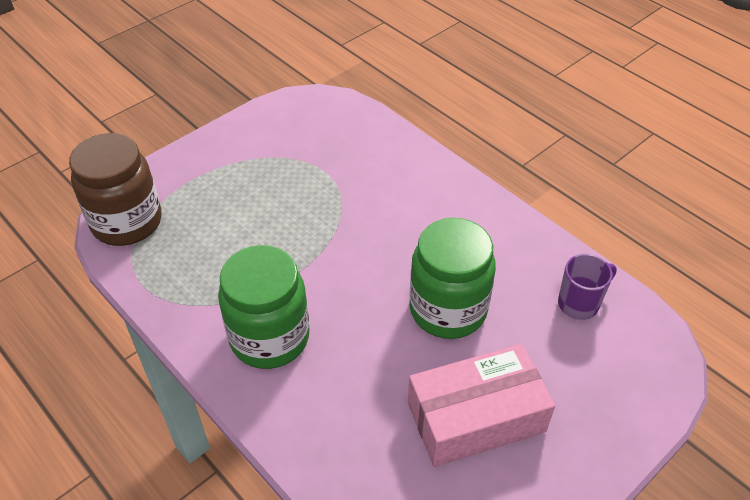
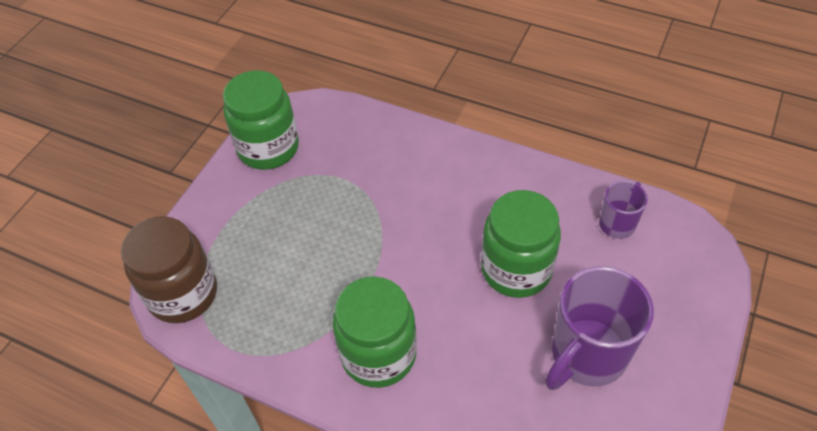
camera: 20 degrees left, 5 degrees up
pink box [408,344,555,467] -> purple mug [546,266,654,390]
none -> green jar [223,70,299,170]

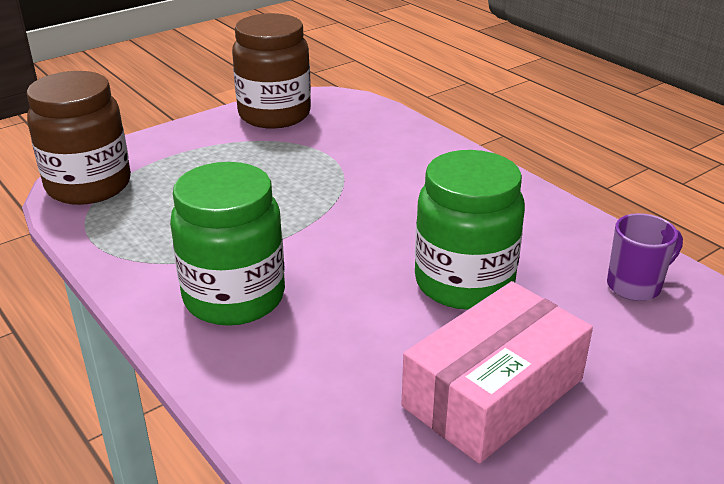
camera: 25 degrees right, 20 degrees down
green jar [223,70,299,170] -> brown jar [232,13,311,129]
purple mug [546,266,654,390] -> pink box [401,281,593,464]

